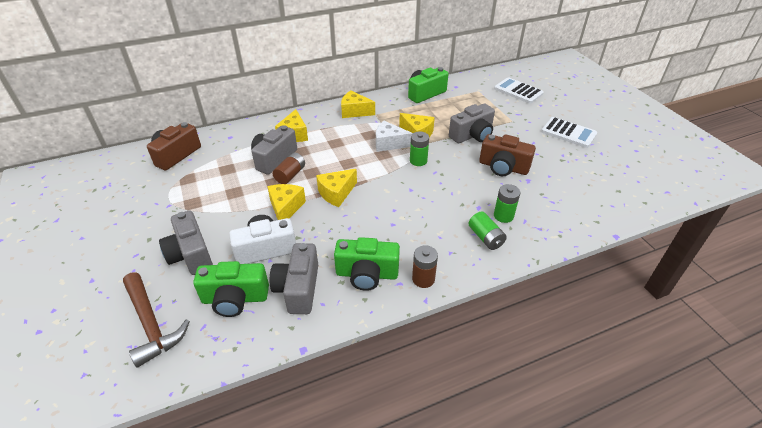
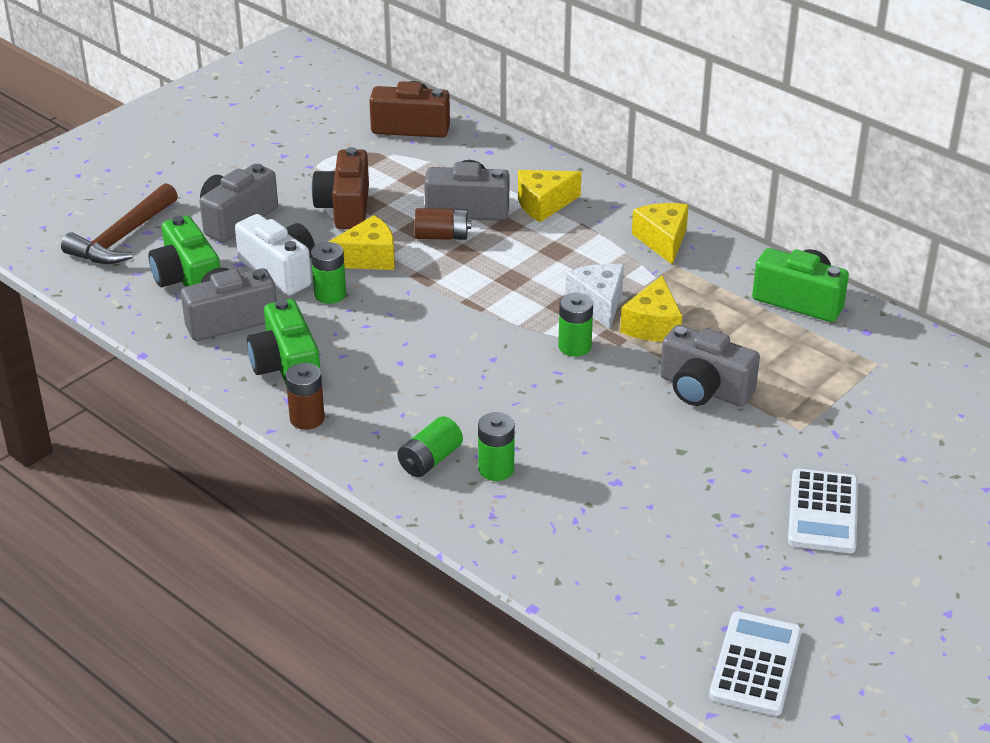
camera: 65 degrees right, 5 degrees down
yellow cheese [316,169,357,207] -> none
brown camera [479,134,536,176] -> brown camera moved to [312,147,369,229]
white calculator [494,77,544,104] -> white calculator moved to [709,611,802,716]
none -> green battery [311,242,346,304]

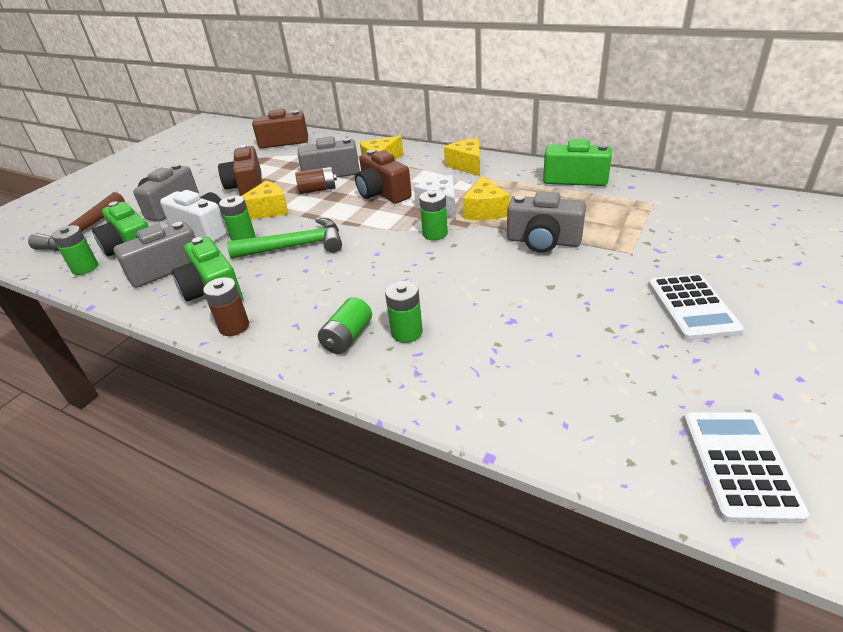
camera: 10 degrees left, 0 degrees up
none -> green battery [51,225,98,275]
none -> green hammer [227,218,342,259]
none -> brown camera [355,150,412,204]

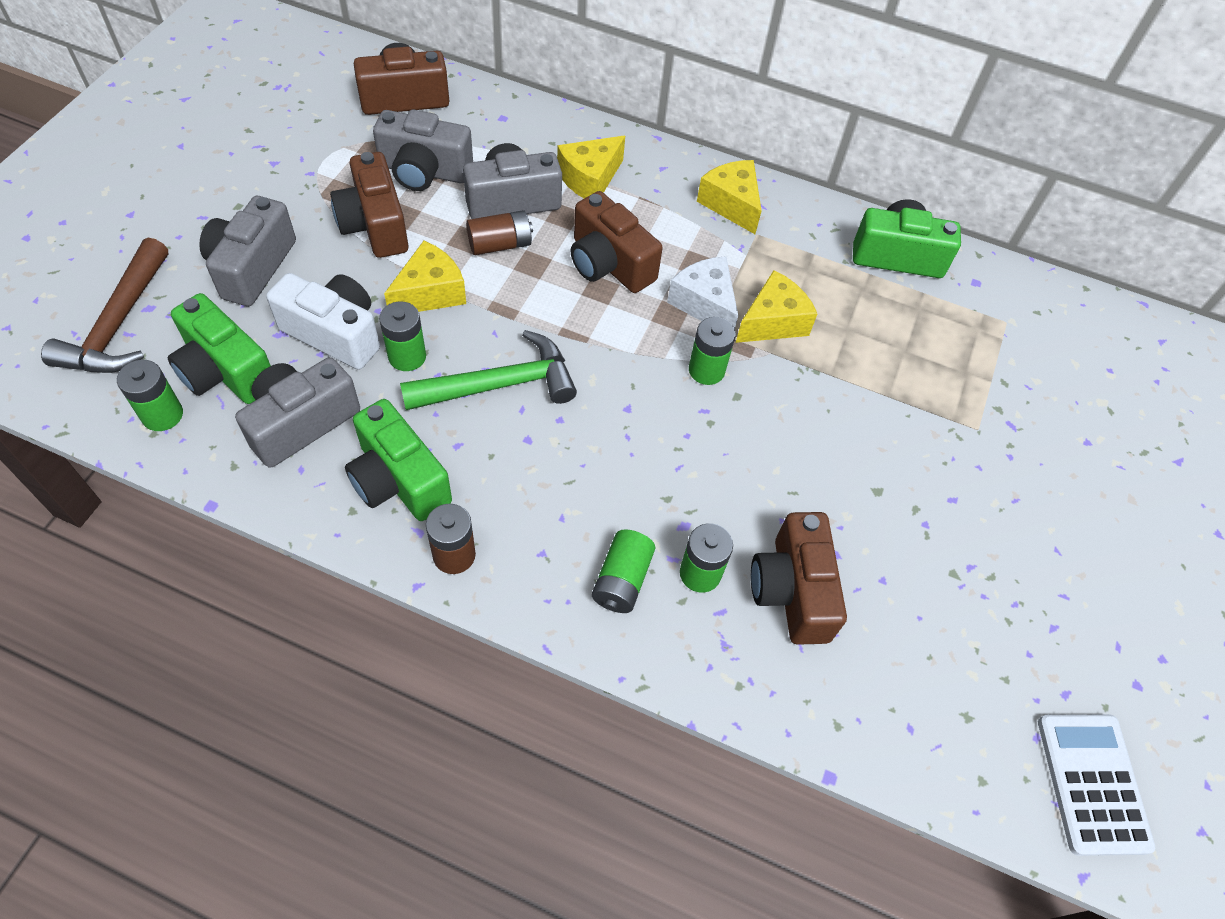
camera: 15 degrees left, 20 degrees up
yellow cheese [463,176,509,220] -> yellow cheese turned 120 degrees counterclockwise [736,270,817,343]
grey camera [507,191,586,253] -> grey camera moved to [373,109,473,191]
white calculator [648,274,744,340] -> none
none -> brown camera [751,512,847,645]

